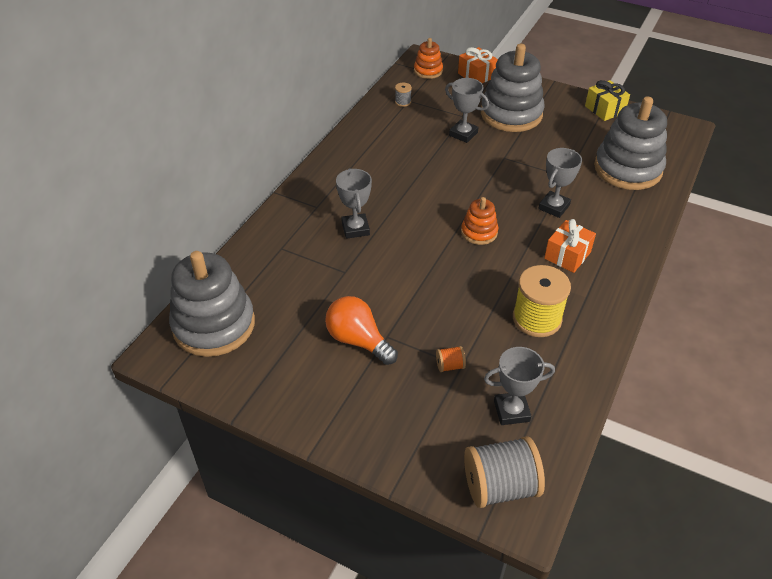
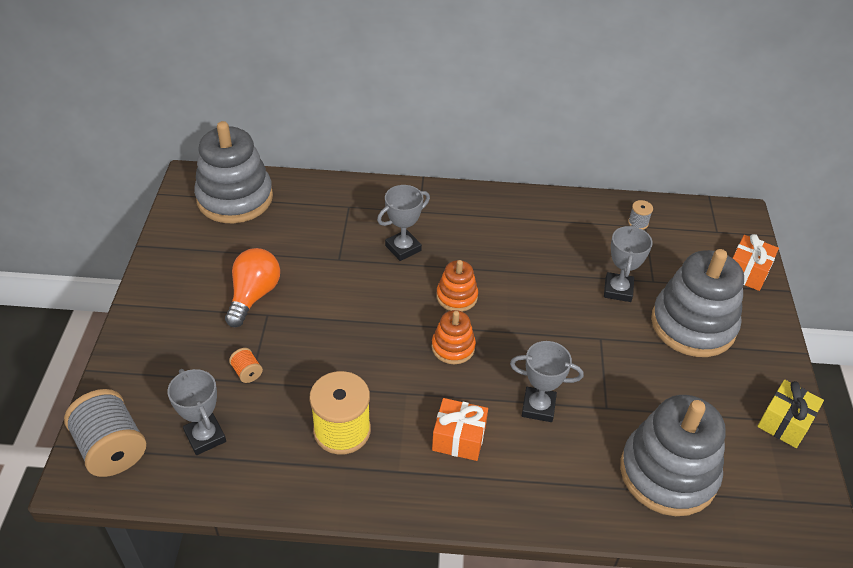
camera: 65 degrees right, 0 degrees up
orange stacking toy [414,38,443,79] -> orange stacking toy moved to [436,260,478,312]

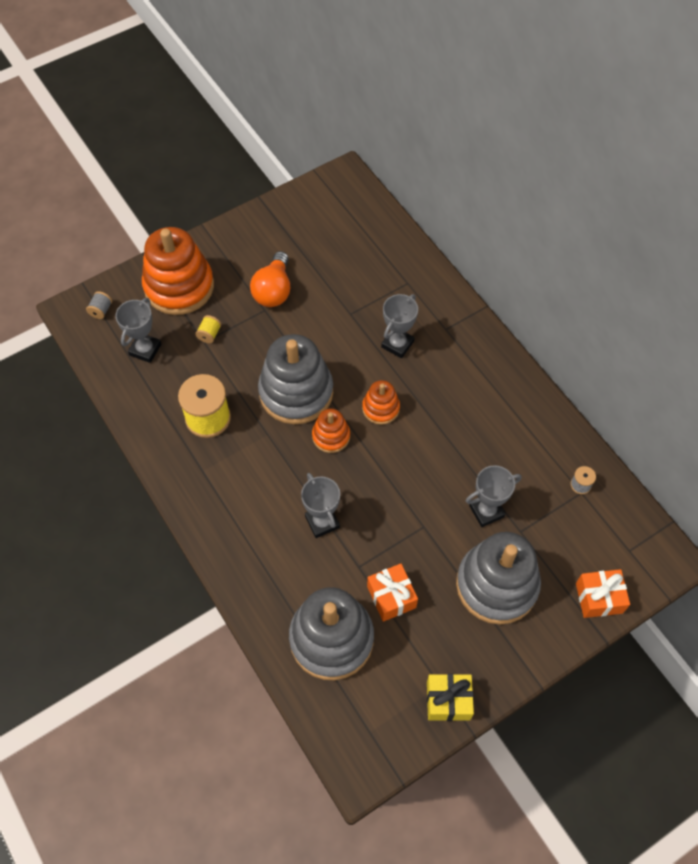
camera: 55 degrees right, 15 degrees up
grey spool [64,389,146,477] -> grey spool [86,291,112,319], size x0.44
grey stacking toy [194,121,273,223] -> grey stacking toy moved to [258,334,333,424]
orange light bulb [225,248,280,327] -> orange light bulb turned 120 degrees clockwise [250,251,290,307]
orange spool [229,348,263,383] -> yellow spool [195,315,221,343]
grey trophy [377,185,430,261] -> grey trophy turned 75 degrees counterclockwise [381,294,418,358]
orange gift [432,398,488,461] -> orange gift moved to [367,563,418,622]
none -> orange stacking toy [142,227,214,315]

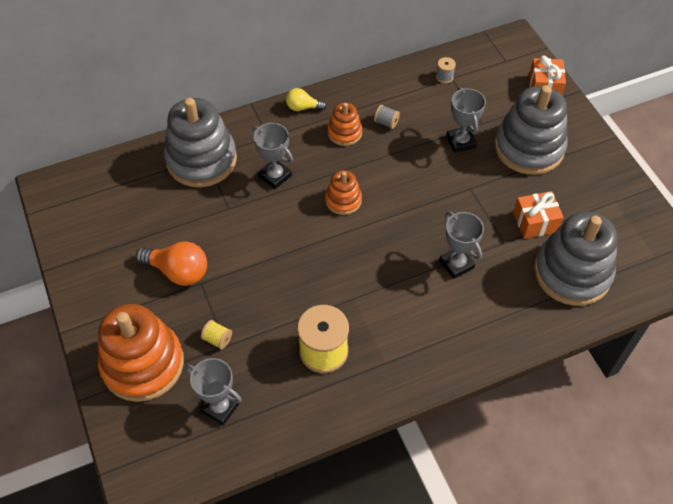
camera: 80 degrees left, 5 degrees down
grey spool [86,291,112,319] -> grey spool moved to [374,105,400,129]
grey stacking toy [258,334,333,424] -> grey stacking toy moved to [164,98,237,188]
grey trophy [301,473,340,538] -> grey trophy turned 75 degrees clockwise [439,211,484,279]
orange stacking toy [312,409,350,453] -> orange stacking toy moved to [328,103,362,146]
yellow gift [427,674,474,721] -> none
none -> yellow light bulb [286,88,327,111]

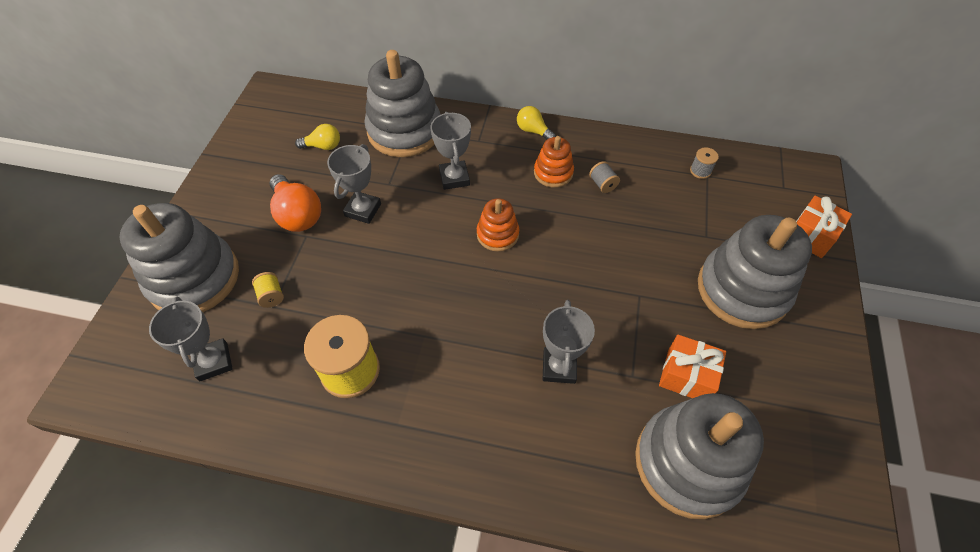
camera: 35 degrees right, 0 degrees up
orange stacking toy [98,304,184,402] -> grey stacking toy [119,203,239,312]
grey trophy [446,87,486,153] -> grey trophy moved to [327,144,381,224]
none -> yellow light bulb [295,124,340,150]

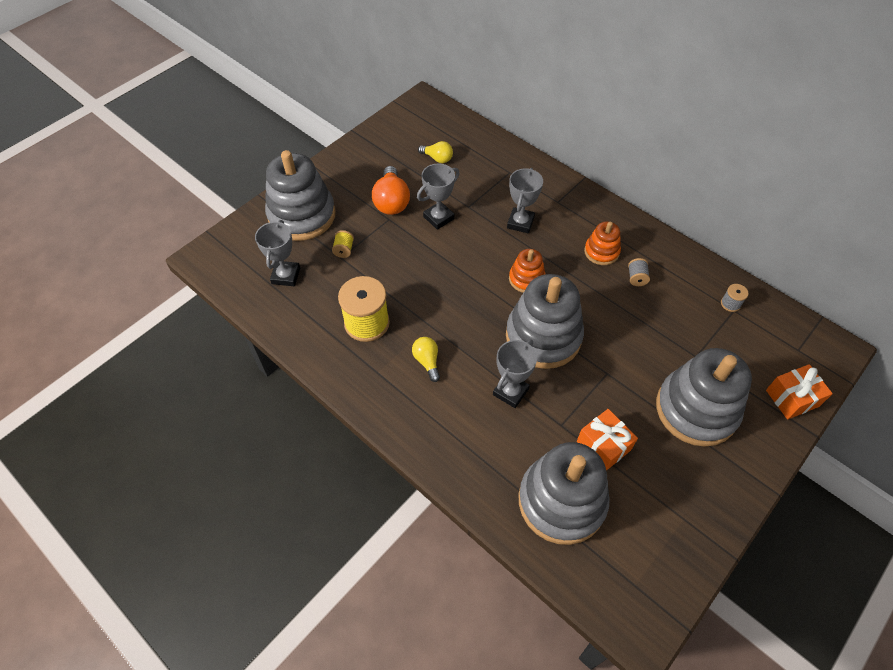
camera: 30 degrees right, 0 degrees up
grey stacking toy [365,50,440,157] -> grey stacking toy moved to [506,274,584,369]
yellow light bulb [517,106,556,140] -> yellow light bulb moved to [412,337,440,382]

